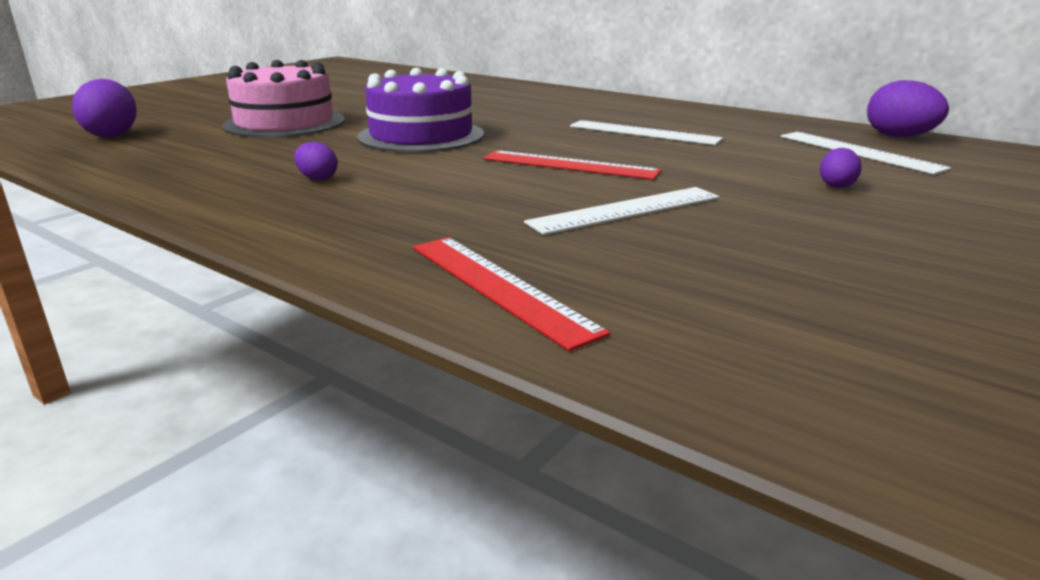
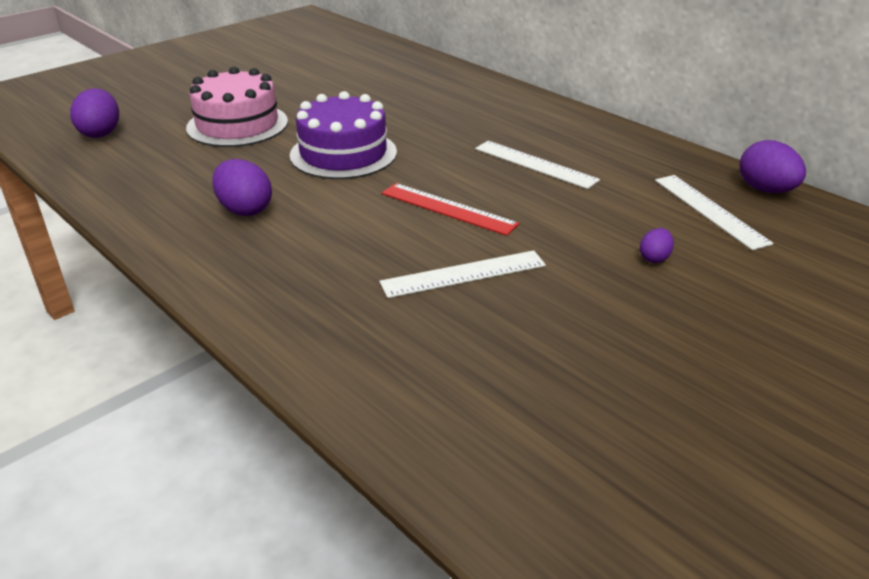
camera: 10 degrees right, 10 degrees up
purple egg [294,142,338,180] -> purple egg [212,159,272,216], size x1.82
red ruler [413,237,610,351] -> none

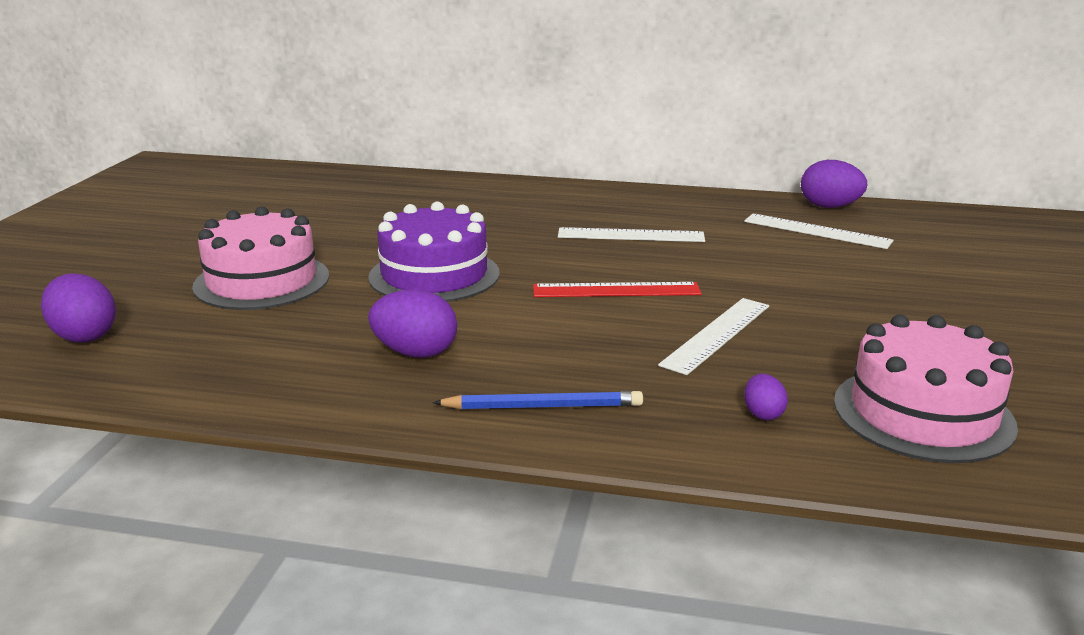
camera: 35 degrees left, 10 degrees down
purple egg [640,228,674,263] -> purple egg moved to [744,374,788,420]
none -> blue pencil [432,391,643,409]
none -> pink cake [834,315,1018,463]

